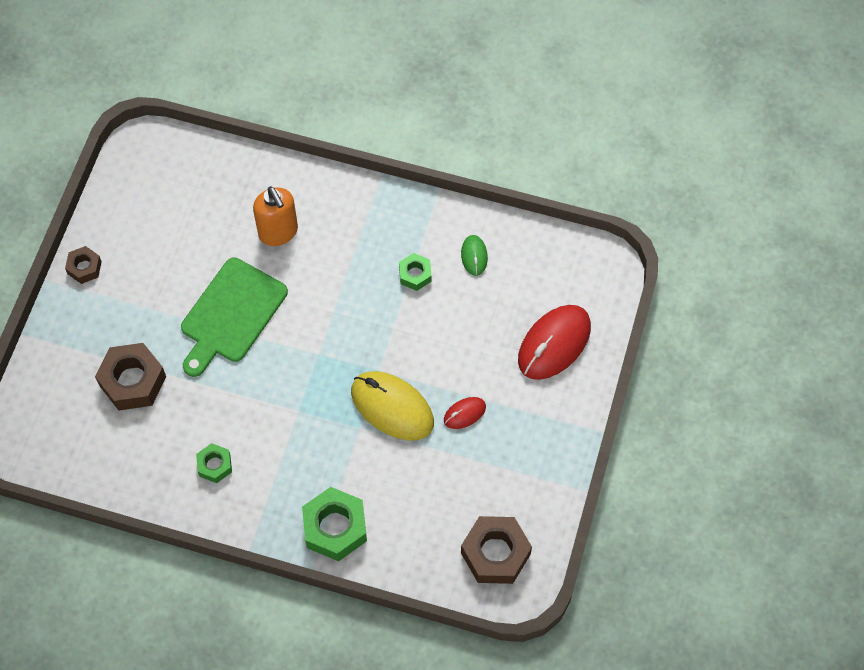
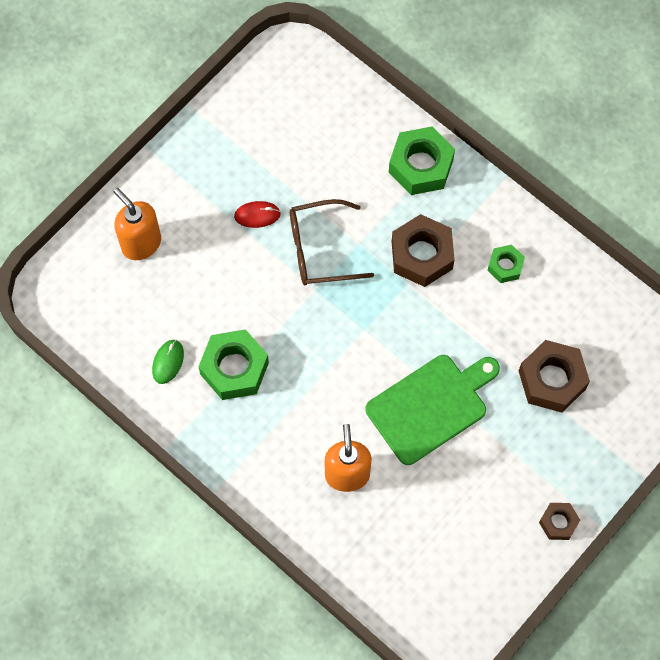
camera: 155 degrees left, 5 degrees up
yellow mouse [351,371,434,440] -> brown glasses [290,199,374,285]
green nut [399,253,432,291] -> green nut [198,329,269,400], size x1.82
brown nut [461,516,532,584] -> brown nut moved to [392,214,455,287]
red mouse [518,305,591,380] -> orange soap dispenser [113,188,161,260]

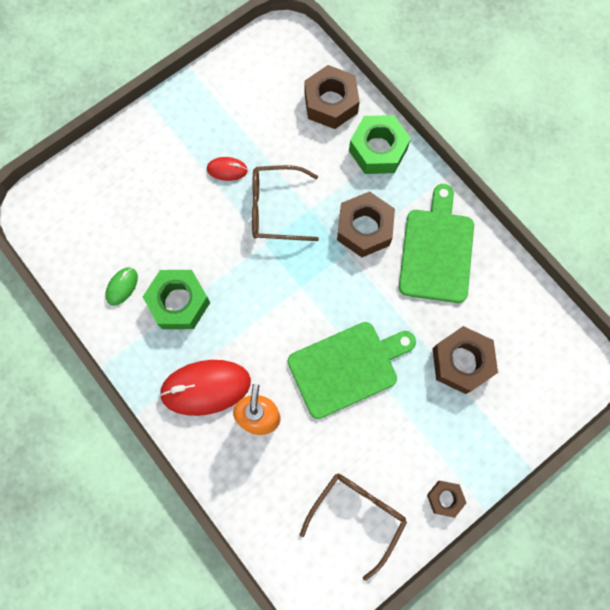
camera: 10 degrees right, 5 degrees up
orange soap dispenser [113,188,161,260] -> none
green nut [487,245,525,283] -> green cutting board [399,184,474,303]
none -> red mouse [159,360,251,416]
none -> brown glasses [300,474,407,581]
none -> brown nut [304,65,360,129]

